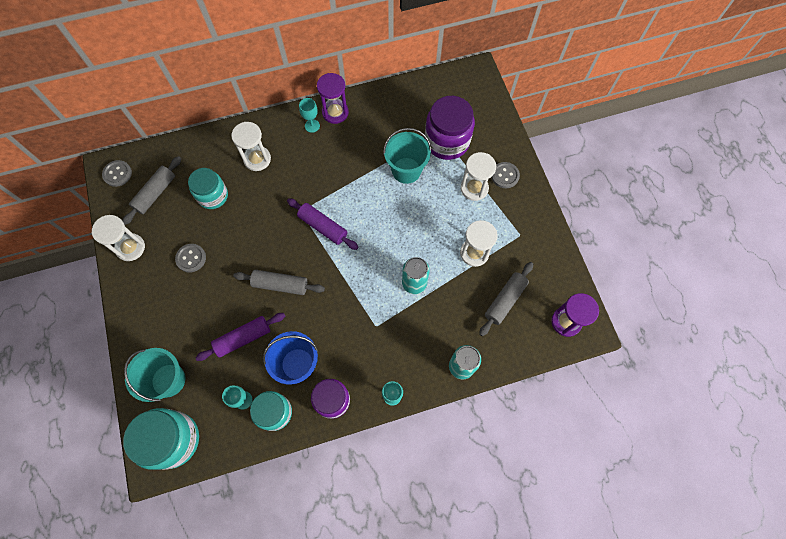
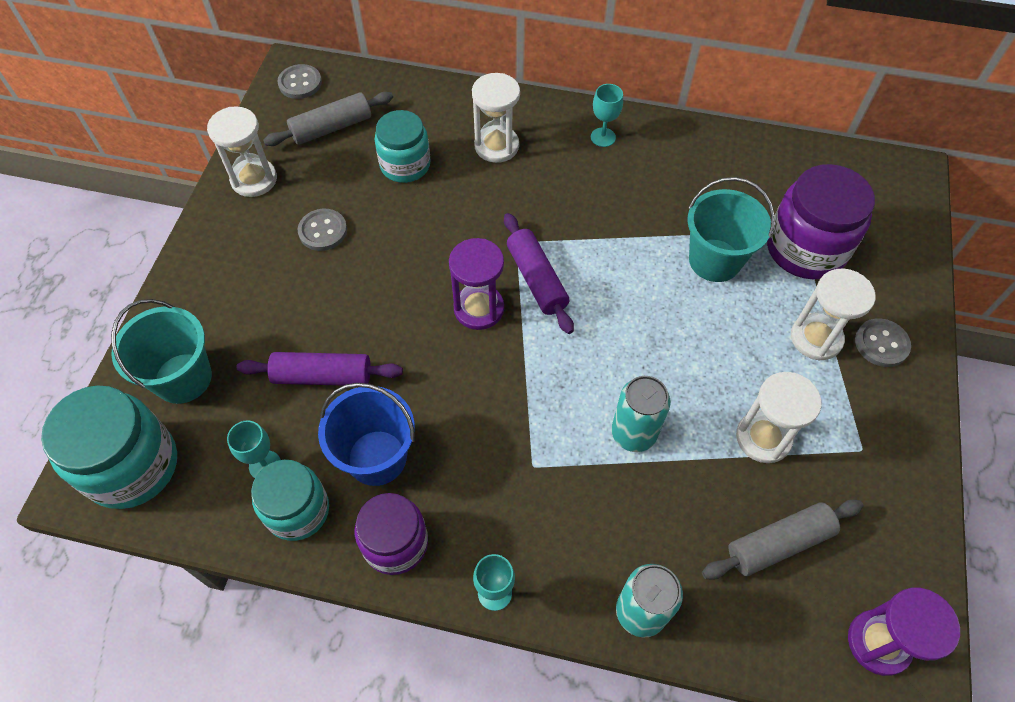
camera: 30 degrees right, 10 degrees down
grey rolling pin [233,270,325,295] -> none
purple hourglass [317,73,349,124] -> purple hourglass moved to [449,238,504,330]

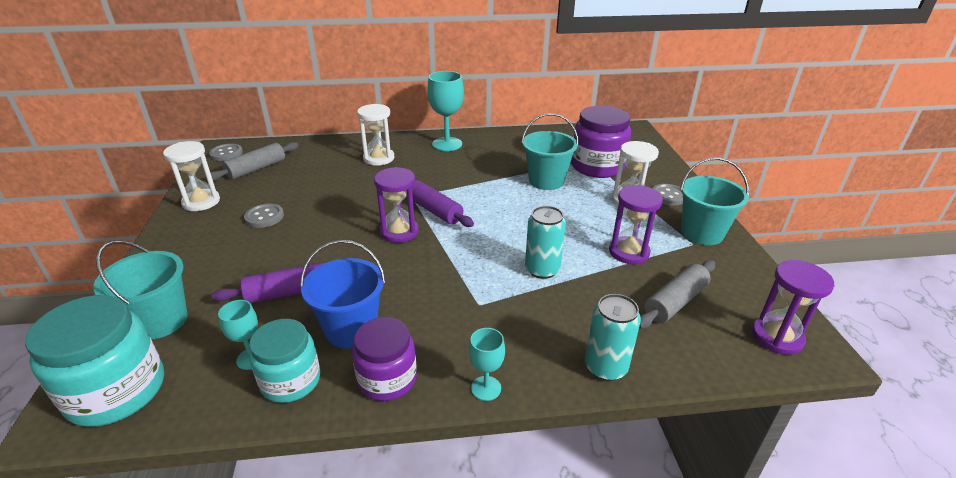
camera: 20 degrees left, 25 degrees down
turquoise jar [374,110,431,183] -> none
turquoise goblet [591,84,623,147] -> turquoise goblet [427,71,464,151], size x1.80
white hourglass [736,372,822,463] -> purple hourglass [609,185,663,264]
none -> turquoise bucket [680,157,749,245]

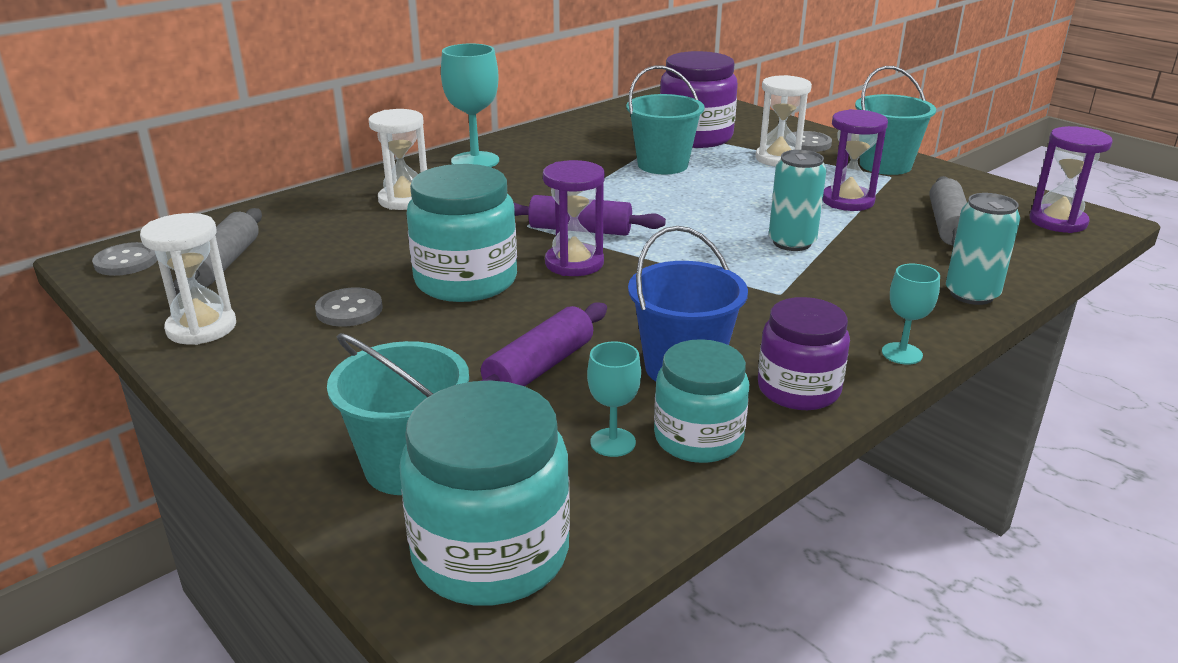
camera: 35 degrees left, 5 degrees down
none -> turquoise jar [406,164,517,302]

